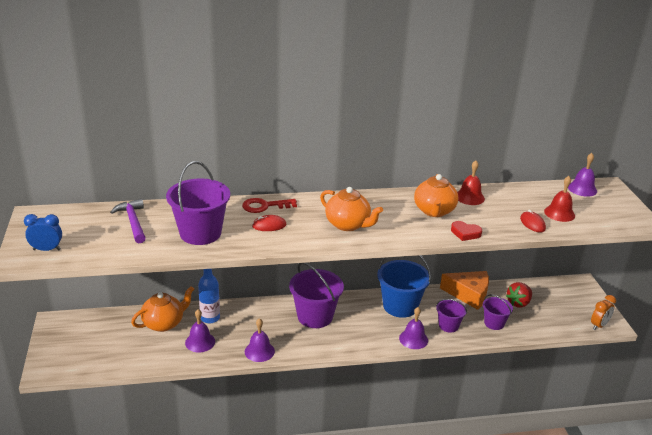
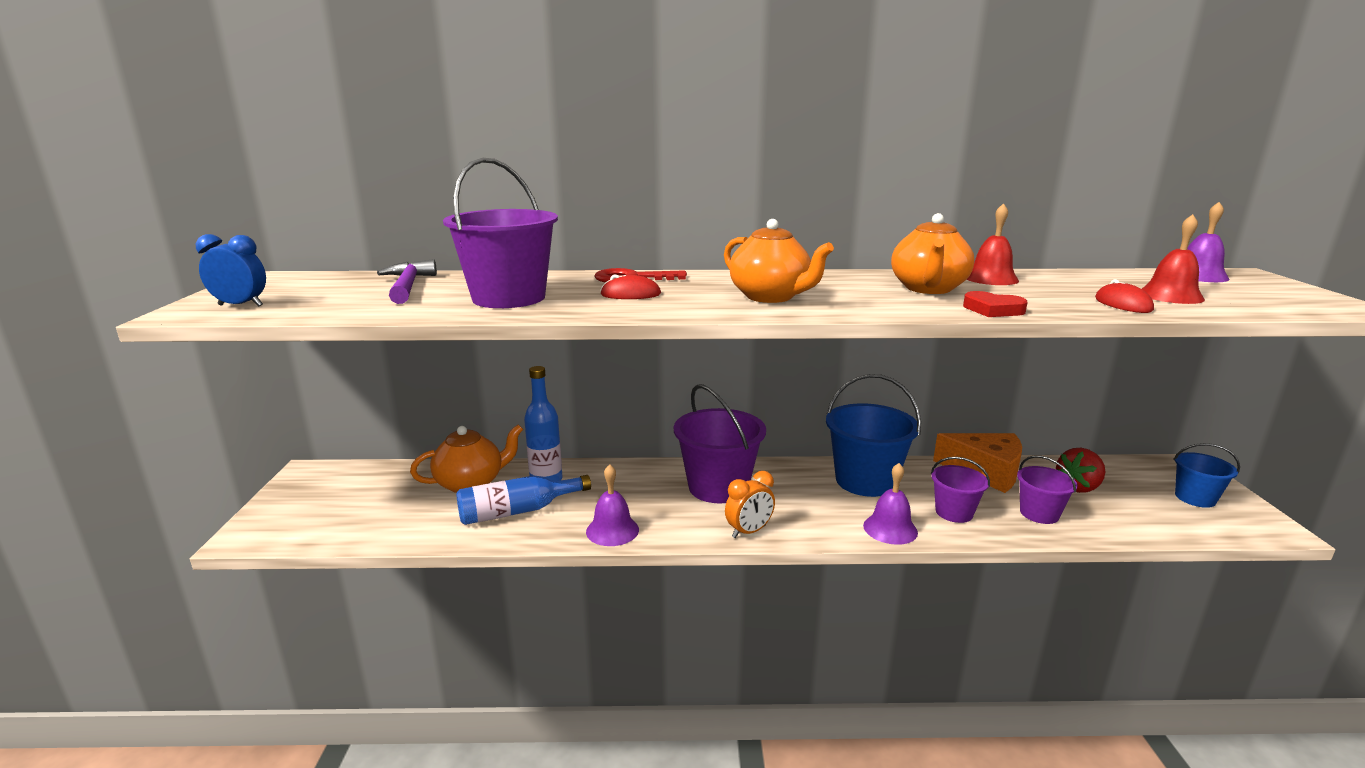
camera: 10 degrees right, 10 degrees down
purple bell [185,309,215,352] -> blue bottle [456,475,591,525]
orange clock [591,295,616,330] -> orange clock moved to [725,471,775,538]
none -> blue bucket [1173,443,1240,508]

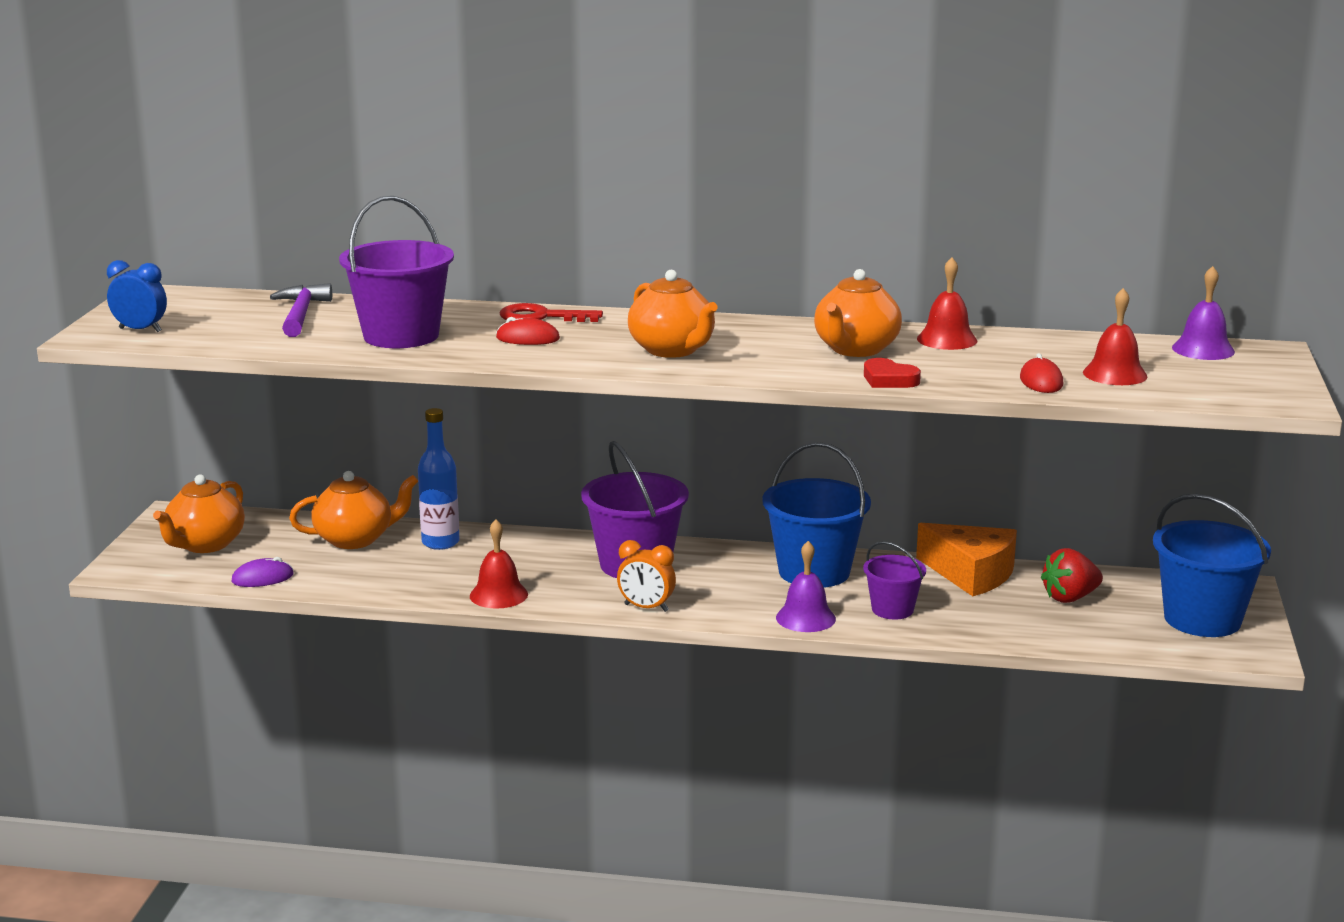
camera: 10 degrees right, 0 degrees up
blue bottle [456,475,591,525] -> none
purple bell [586,464,639,546] -> red bell [470,519,528,609]
orange clock [725,471,775,538] -> orange clock turned 45 degrees clockwise [617,540,676,612]
purple bucket [1017,455,1078,524] -> none
blue bucket [1173,443,1240,508] -> blue bucket [1153,494,1271,637], size x1.79
none -> orange teapot [153,474,245,553]
none -> purple mouse [231,557,294,587]

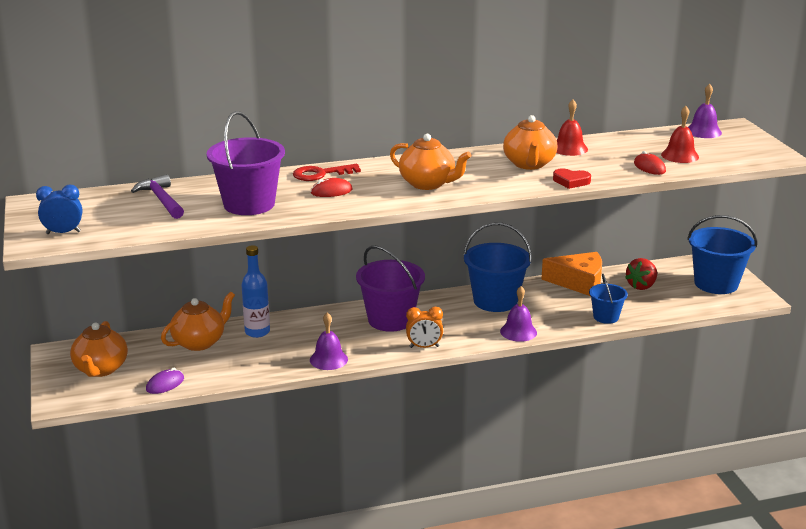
camera: 25 degrees left, 5 degrees up
red bell [470,519,528,609] -> purple bell [310,312,348,370]
purple bucket [863,541,926,619] -> none
none -> blue bucket [589,274,628,324]

